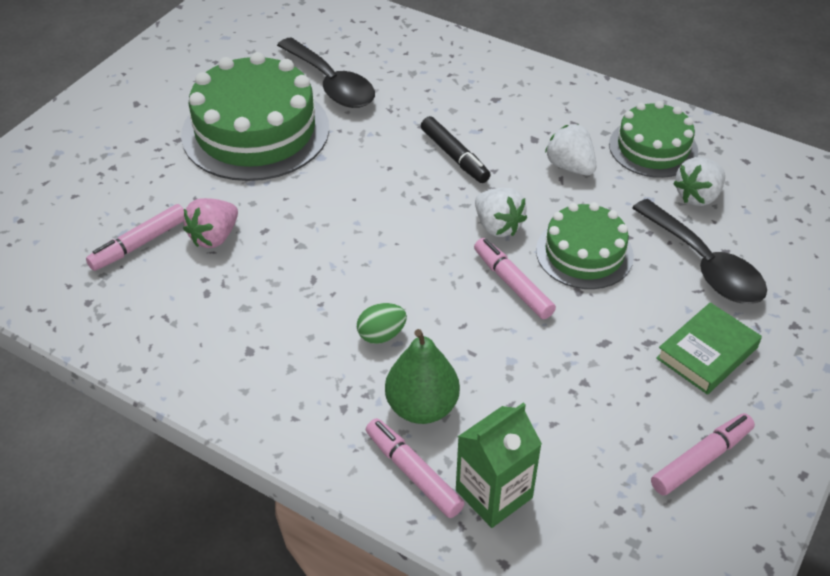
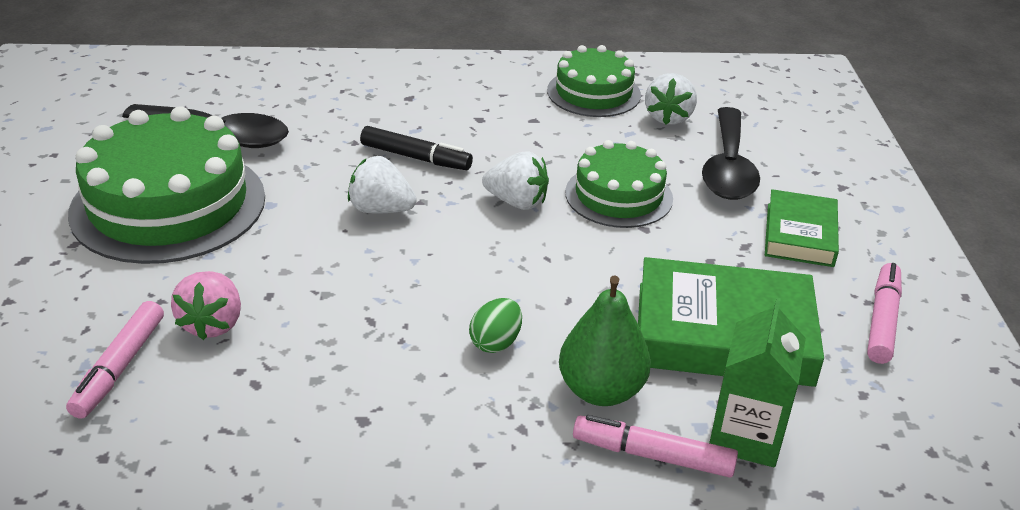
camera: 35 degrees left, 10 degrees down
pink marker [474,238,556,319] -> none
white strawberry [545,124,597,175] -> white strawberry moved to [348,156,417,213]
black spoon [632,199,767,304] -> black spoon turned 75 degrees clockwise [702,107,760,200]
none -> green book [638,257,824,387]

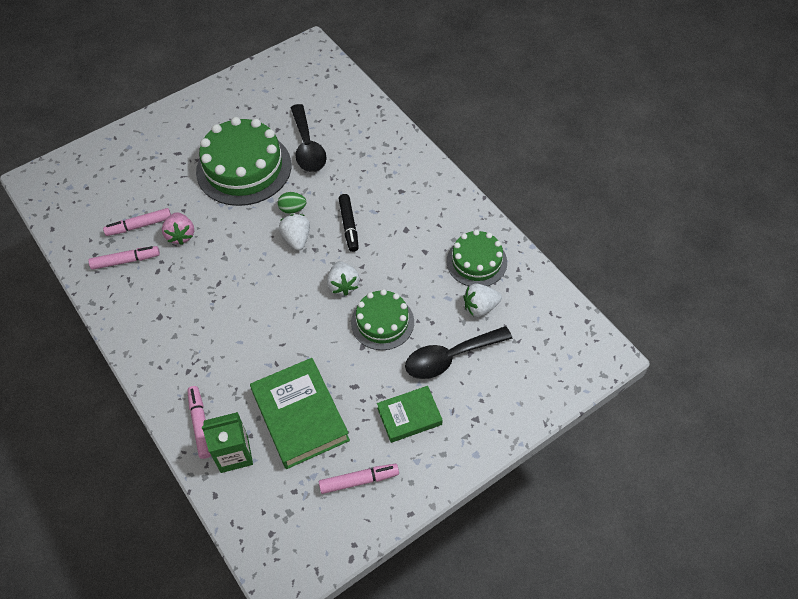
camera: 60 degrees right, 20 degrees up
pink strawberry [171,271,241,340] -> pink strawberry turned 75 degrees counterclockwise [162,212,194,245]
green egg [469,298,522,353] -> green egg moved to [278,192,306,214]
green pear [559,276,651,406] -> none
none -> pink marker [88,246,160,270]

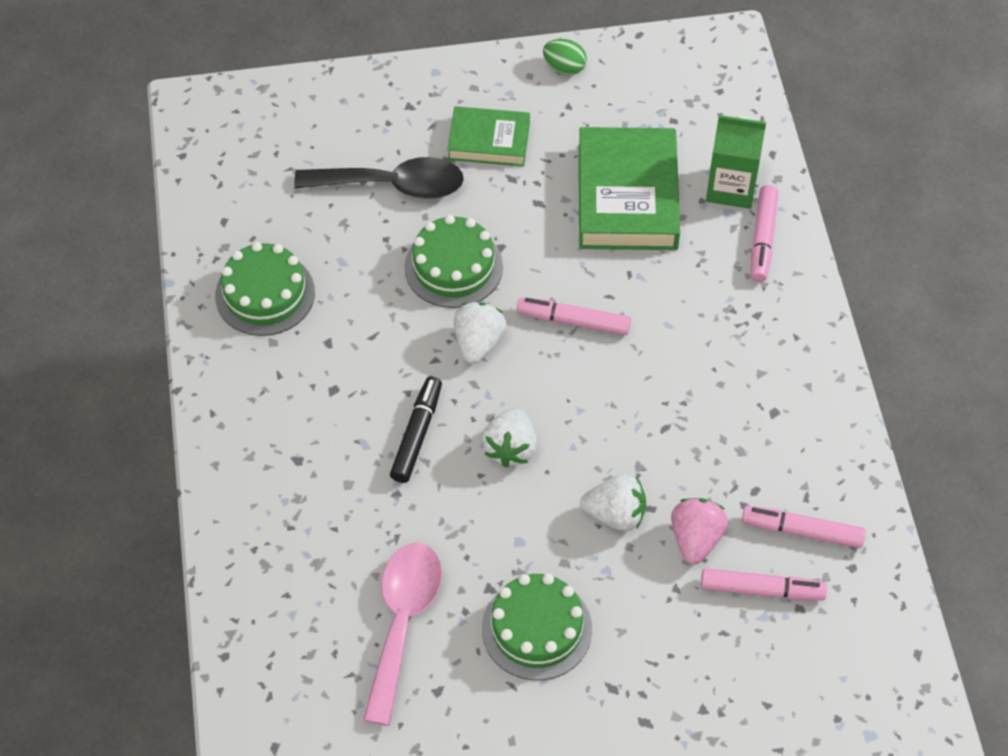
camera: 155 degrees left, 0 degrees up
green cake [196,117,291,206] -> green cake [482,574,592,680], size x0.59
green egg [278,192,306,214] -> green egg moved to [543,39,587,76]
black spoon [291,104,327,172] -> pink spoon [363,543,442,726]
pink marker [319,464,399,494] -> pink marker moved to [517,297,631,335]
white strawberry [464,283,502,317] -> white strawberry moved to [580,474,646,531]

